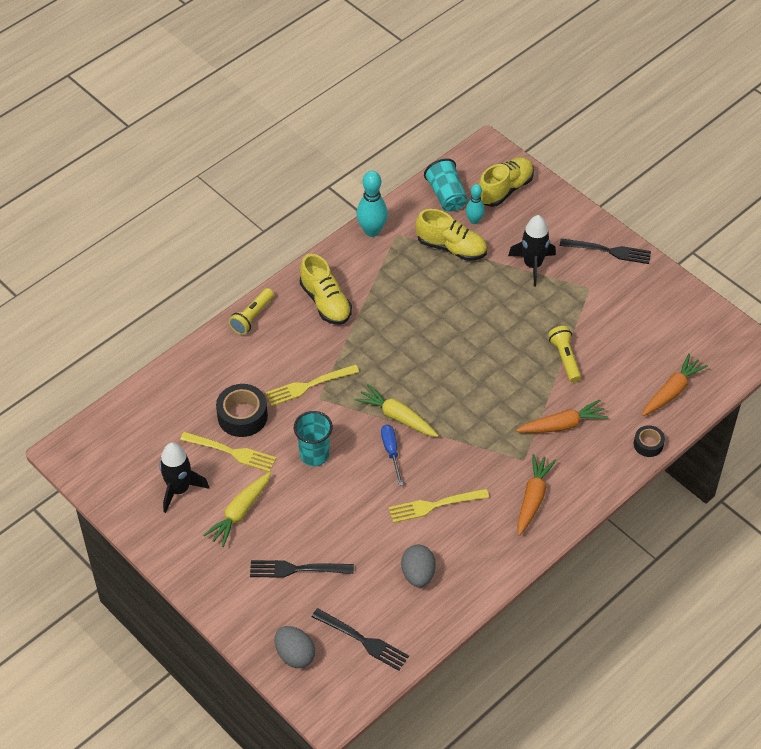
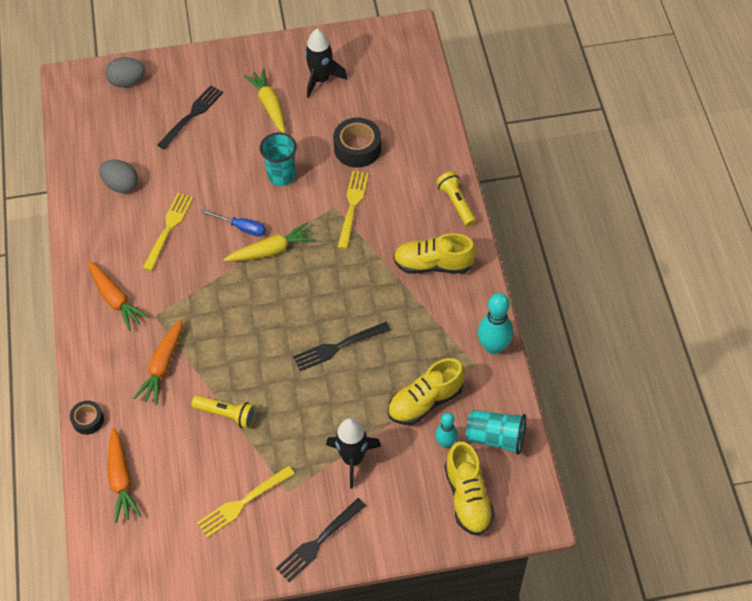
camera: 125 degrees right, 5 degrees up
yellow fork [180,432,276,472] -> yellow fork moved to [197,465,295,538]
black fork [312,608,409,671] -> black fork moved to [293,322,391,371]

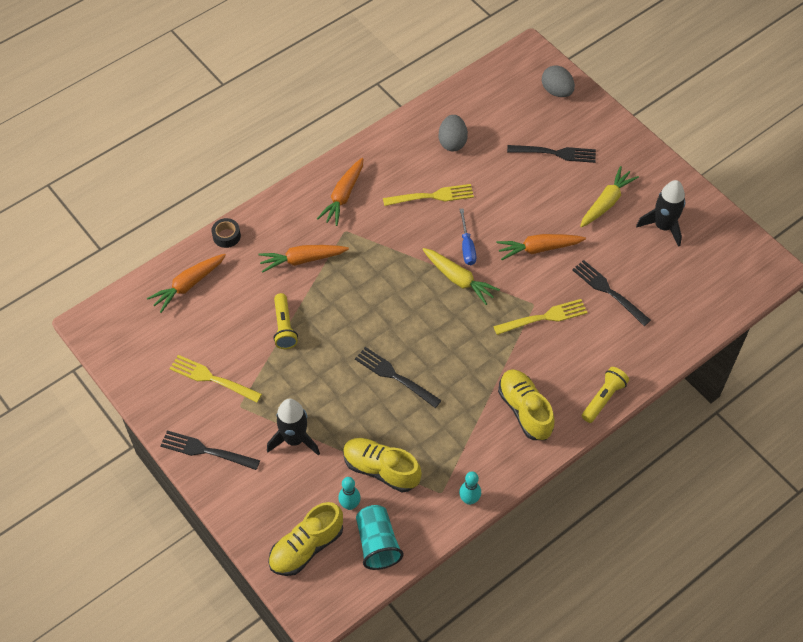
camera: 60 degrees right, 0 degrees up
turquoise cup [260,132,297,186] -> orange carrot [496,234,586,260]
black tape [333,118,381,168] -> black fork [572,260,651,326]
turquoise bowling pin [478,293,513,354] -> turquoise bowling pin [459,471,481,505], size x0.61

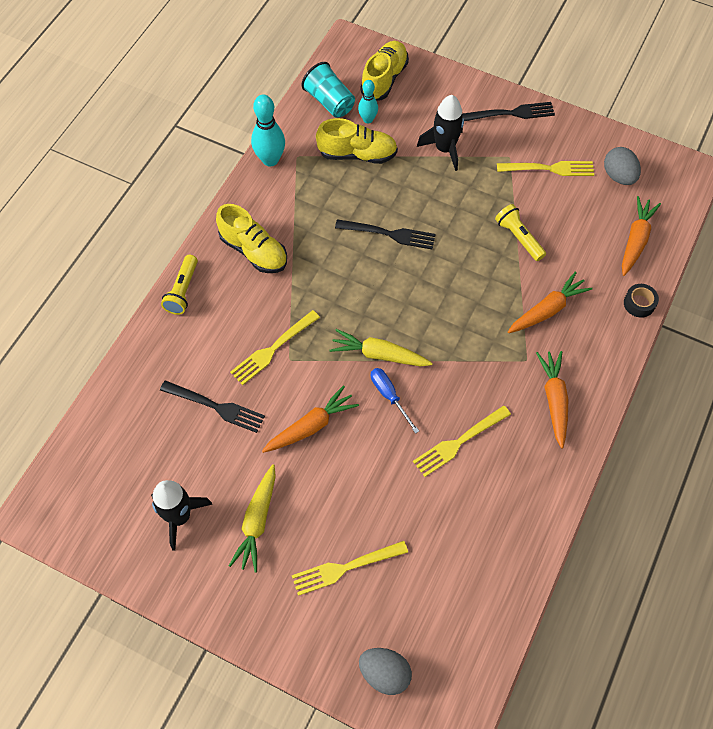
camera: 155 degrees right, 5 degrees up
grey egg [439,115,468,151] -> grey egg moved to [604,147,641,185]
turquoise bowling pin [459,471,481,505] -> turquoise bowling pin [251,95,285,167], size x1.63
black fork [507,145,596,163] -> yellow fork [292,541,408,596]

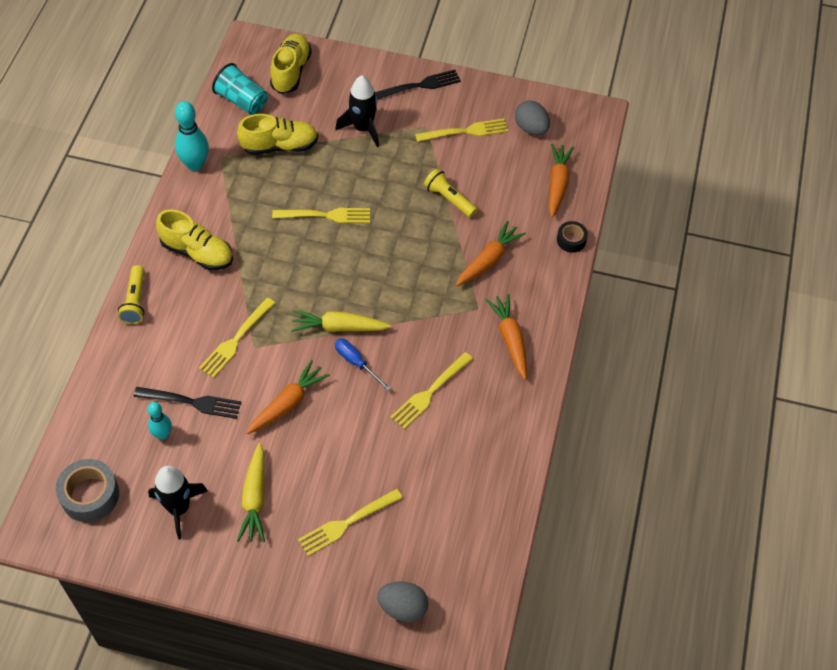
camera: 15 degrees left, 5 degrees down
black fork [335,219,436,249] -> yellow fork [272,208,370,223]
turquoise bowling pin [358,80,378,123] -> turquoise bowling pin moved to [148,402,172,440]
none -> grey tape [56,459,119,522]

